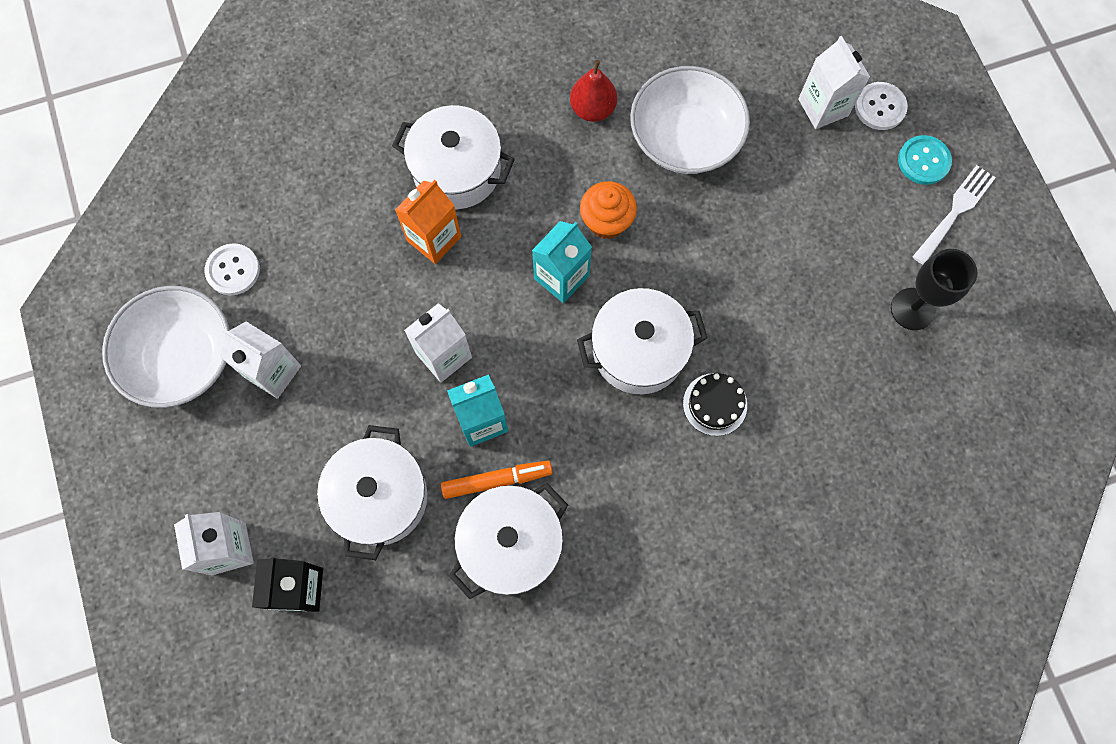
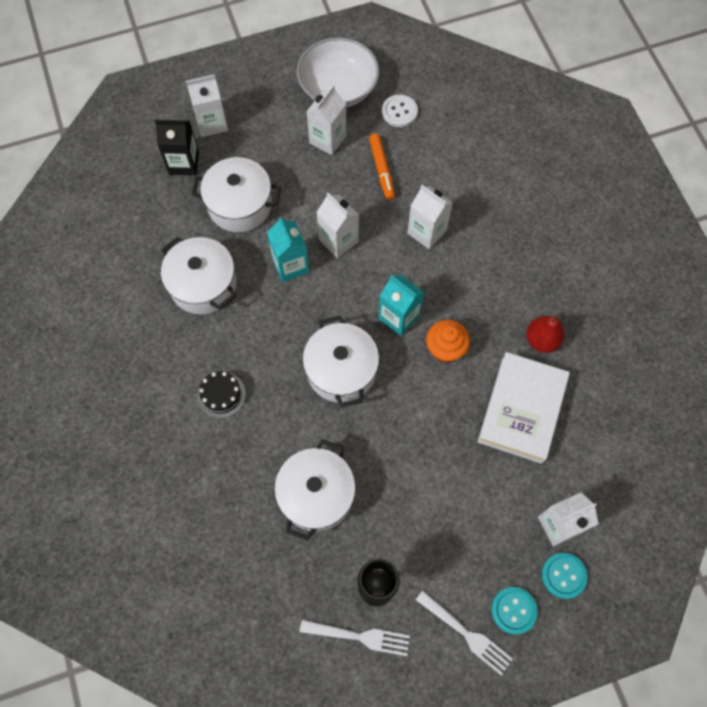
camera: 90 degrees right, 5 degrees down
white pot [392,105,515,209] -> white pot moved to [274,439,356,541]
orange carton [395,180,461,264] -> white carton [407,185,453,249]
orange marker [441,461,553,499] -> orange marker moved to [369,134,395,200]
white bowl [630,66,750,174] -> white book [478,352,570,464]
black cake [683,373,747,436] -> black cake moved to [198,371,246,418]
white button [855,82,908,130] -> turquoise button [542,553,588,599]
none -> white fork [300,620,410,656]

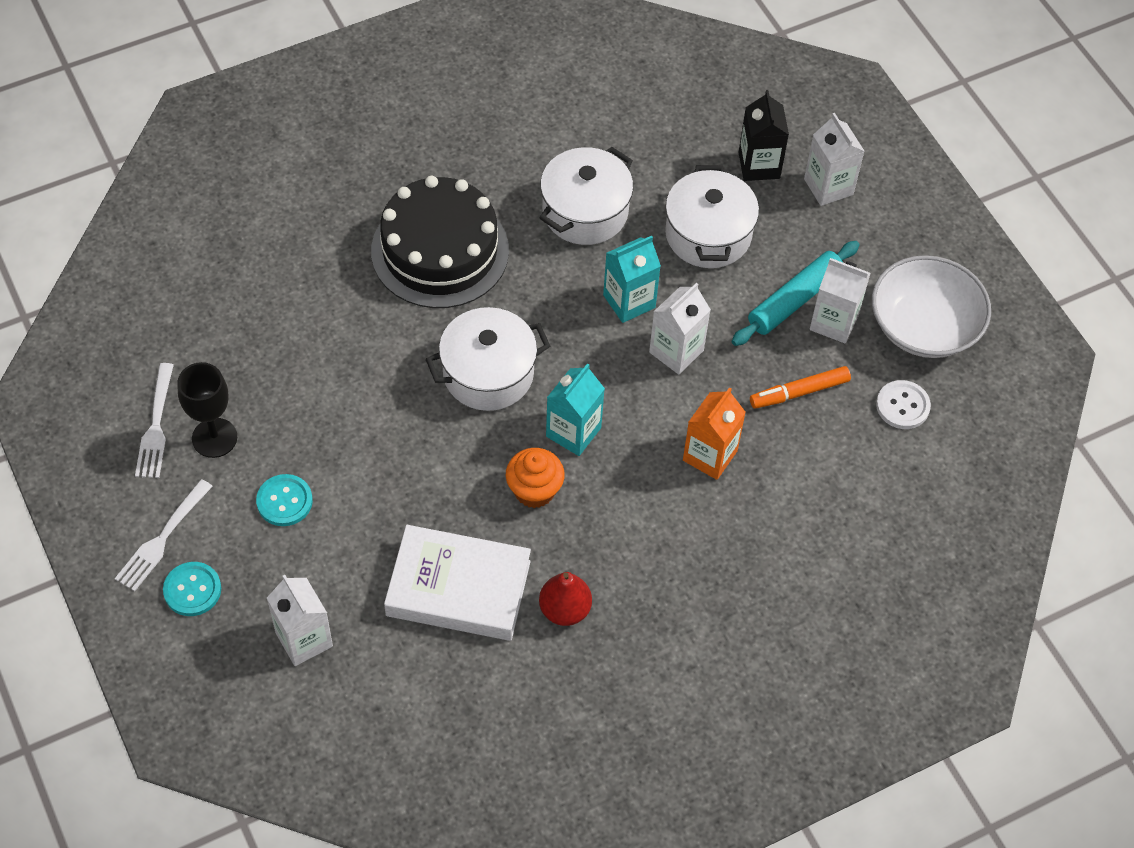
camera: 80 degrees right, 10 degrees down
black cake [198,371,246,418] -> black cake [371,176,509,308], size x2.30
white pot [274,439,356,541] -> none
white carton [407,185,453,249] -> orange carton [683,387,746,480]
turquoise button [542,553,588,599] -> turquoise button moved to [256,474,313,526]
none -> turquoise rolling pin [732,241,859,346]

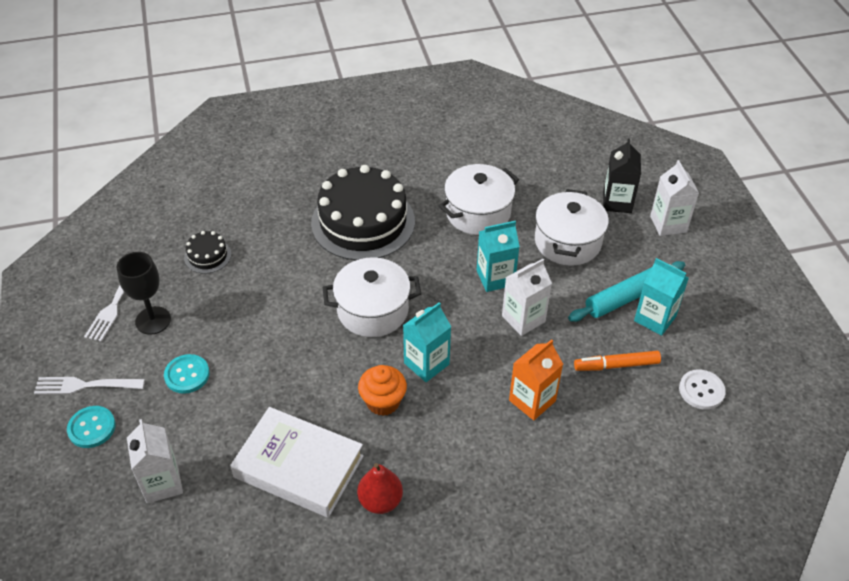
camera: 15 degrees right, 10 degrees down
white fork [115,479,213,591] -> white fork turned 45 degrees clockwise [34,377,145,394]
white carton [810,258,871,344] -> turquoise carton [634,258,689,336]
white bowl [872,255,991,358] -> none
none -> black cake [184,231,231,274]

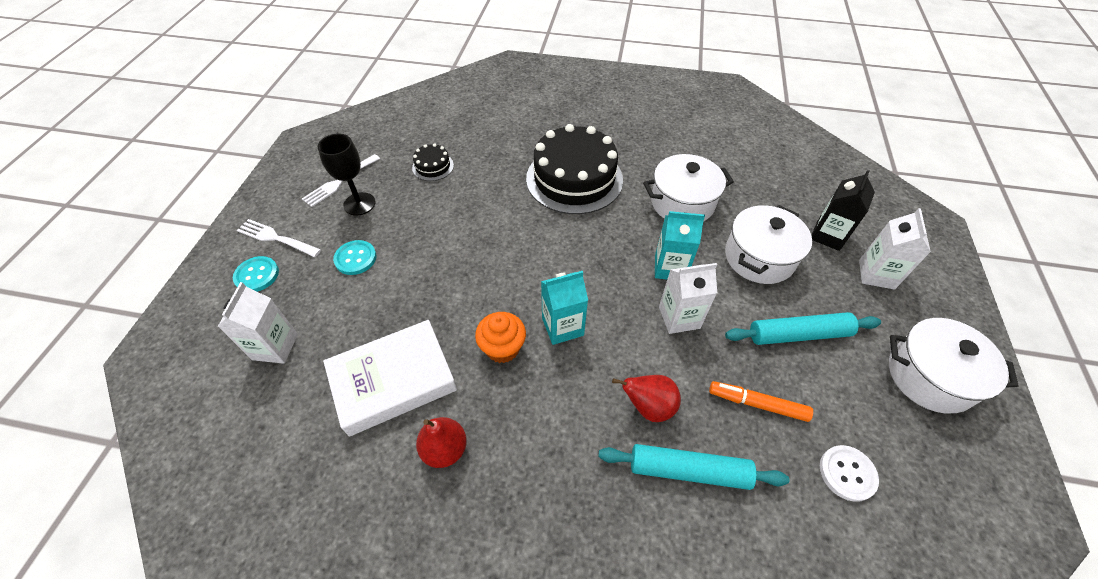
camera: 25 degrees right, 5 degrees up
white book [230,407,364,518] -> white book turned 75 degrees counterclockwise [323,320,457,436]
white pot [323,257,421,337] -> white pot moved to [889,318,1019,413]
orange carton [509,339,563,420] -> red pear [612,375,681,422]
turquoise carton [634,258,689,336] -> none
none -> turquoise rolling pin [598,444,789,490]

